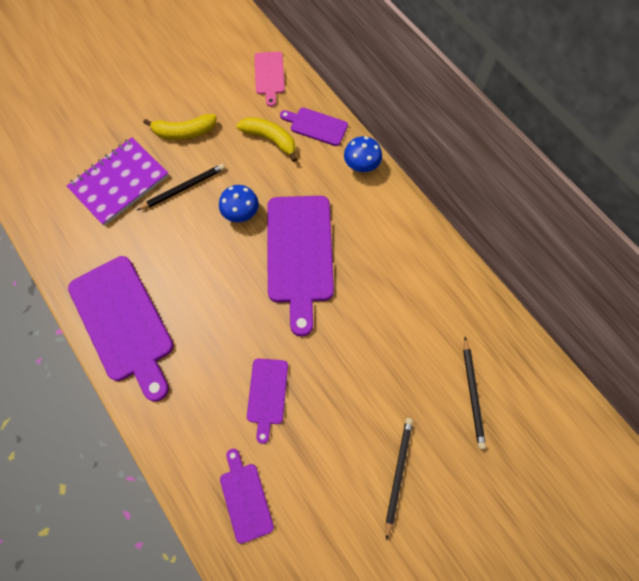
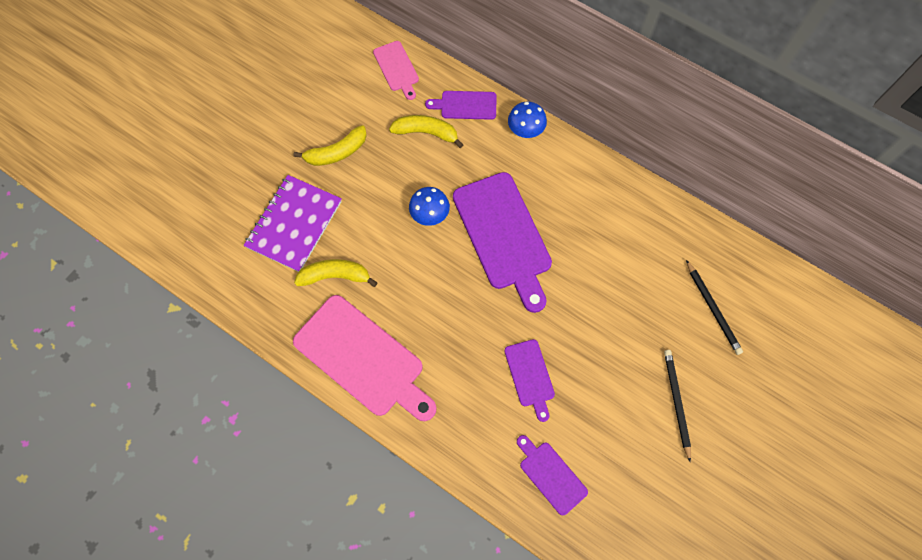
camera: 20 degrees left, 0 degrees up
purple cutting board [68,256,174,402] -> pink cutting board [293,295,437,421]
black pencil [136,164,225,211] -> none
none -> yellow banana [294,259,378,287]

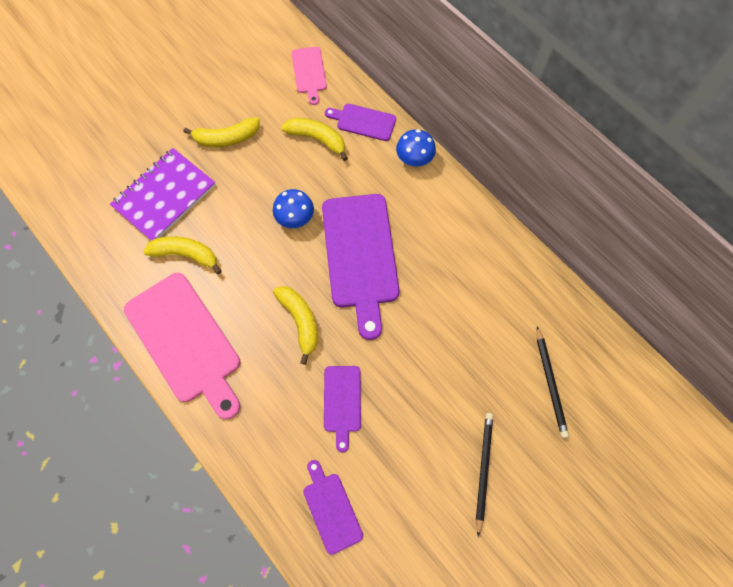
camera: 15 degrees right, 0 degrees up
none -> yellow banana [273,286,318,365]

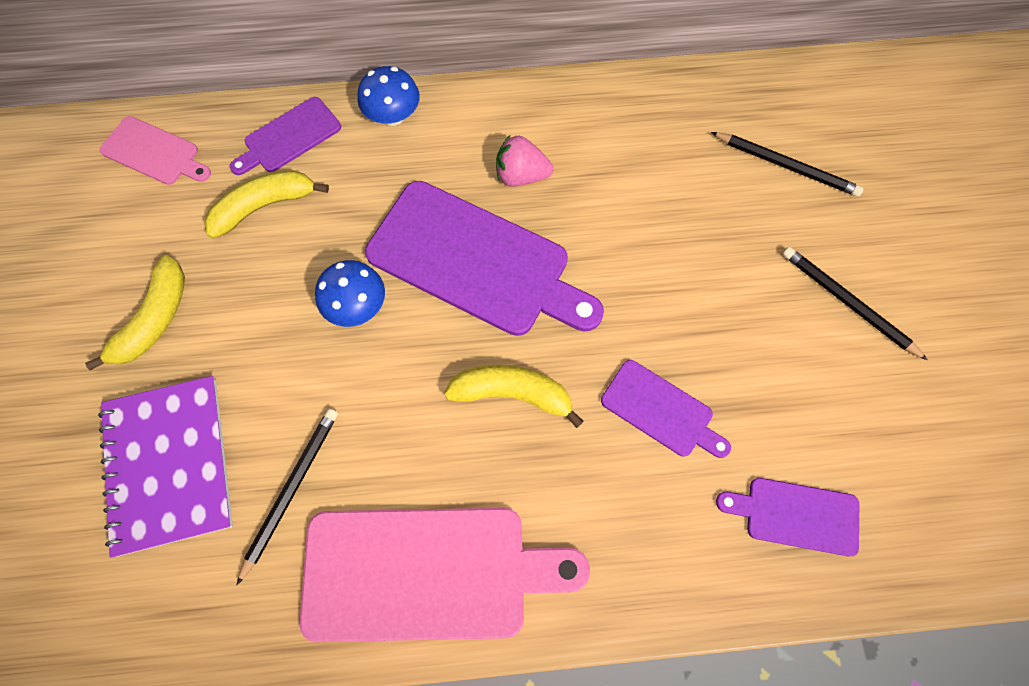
camera: 55 degrees left, 0 degrees up
yellow banana [143,236,222,274] -> black pencil [237,408,338,585]
none -> pink strawberry [496,135,553,186]

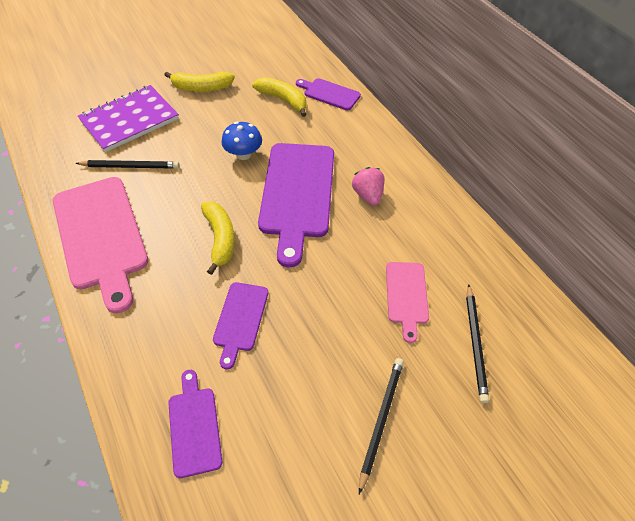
camera: 65 degrees right, 15 degrees down
pink cutting board [100,116,211,185] -> pink cutting board moved to [386,262,429,343]
blue mushroom [357,66,420,126] -> none

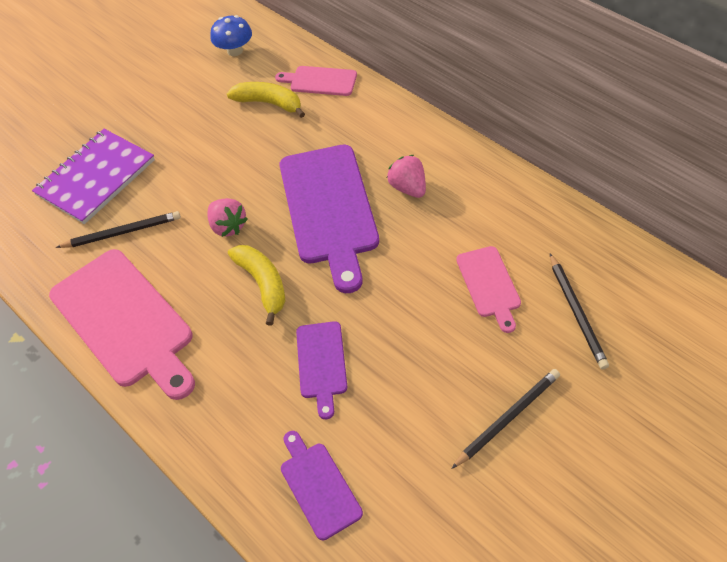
camera: 10 degrees left, 0 degrees up
yellow banana [165,72,235,92] -> none
blue mushroom [221,122,262,160] -> blue mushroom moved to [210,15,252,56]
purple cutting board [296,78,361,110] -> pink cutting board [275,66,357,96]
black pencil [359,358,404,494] -> black pencil turned 45 degrees clockwise [451,369,560,469]
none -> pink strawberry [207,198,248,237]

